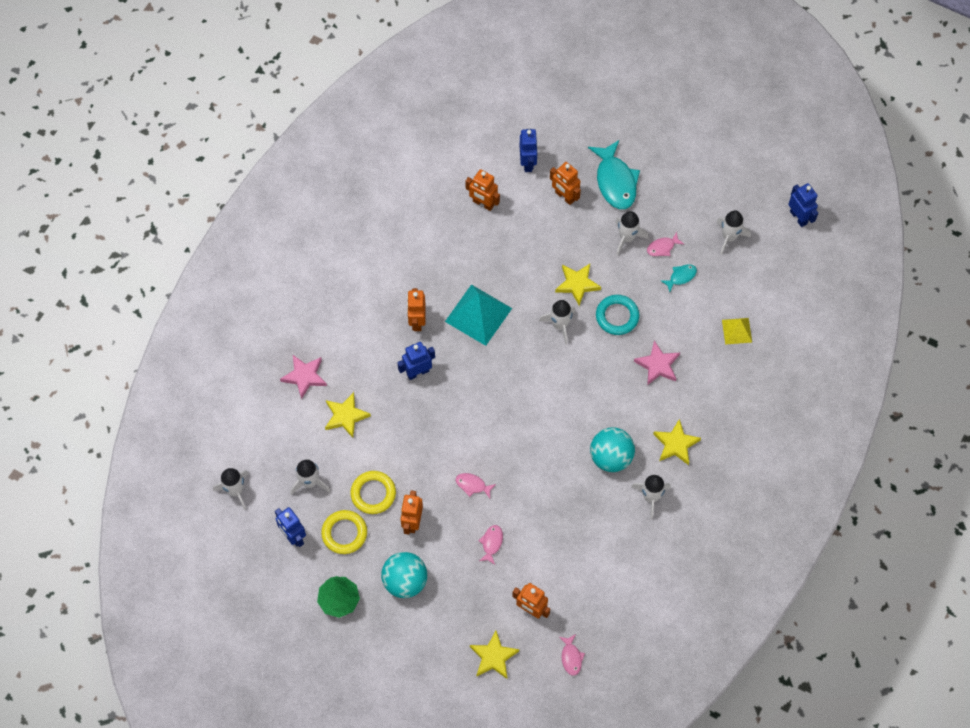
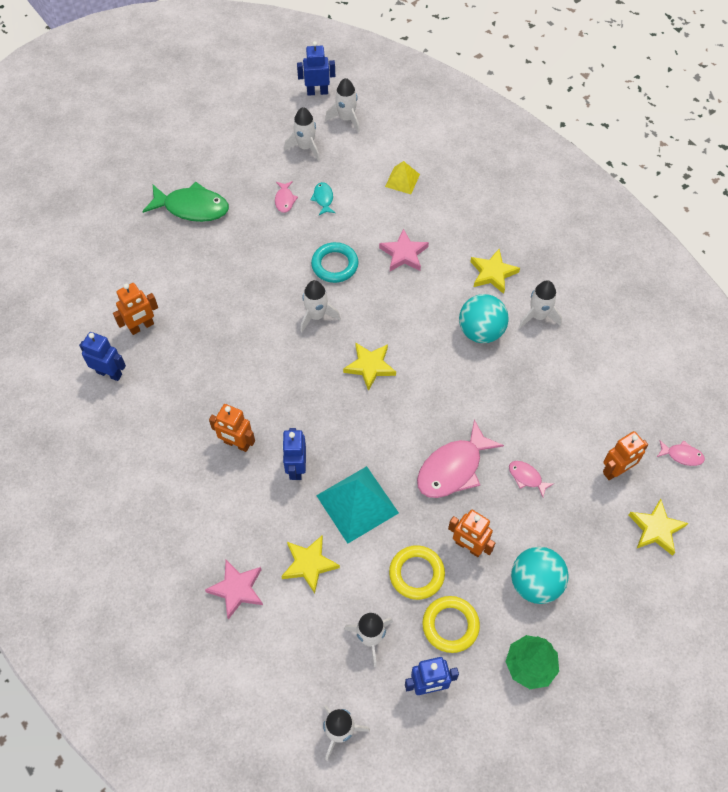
camera: 65 degrees left, 5 degrees down
turquoise pyramid [445,285,512,346] -> turquoise pyramid moved to [316,466,399,544]
pink fish [455,473,496,498] -> pink fish [417,420,504,498], size x2.09
blue robot [520,129,538,172] -> blue robot moved to [79,332,126,381]
orange robot [550,162,581,205] -> none
yellow star [555,264,601,306] -> yellow star moved to [343,343,396,391]
turquoise fish [588,140,640,209] -> green fish [142,182,229,222]
white rocket [615,211,648,255] -> white rocket moved to [325,78,360,132]

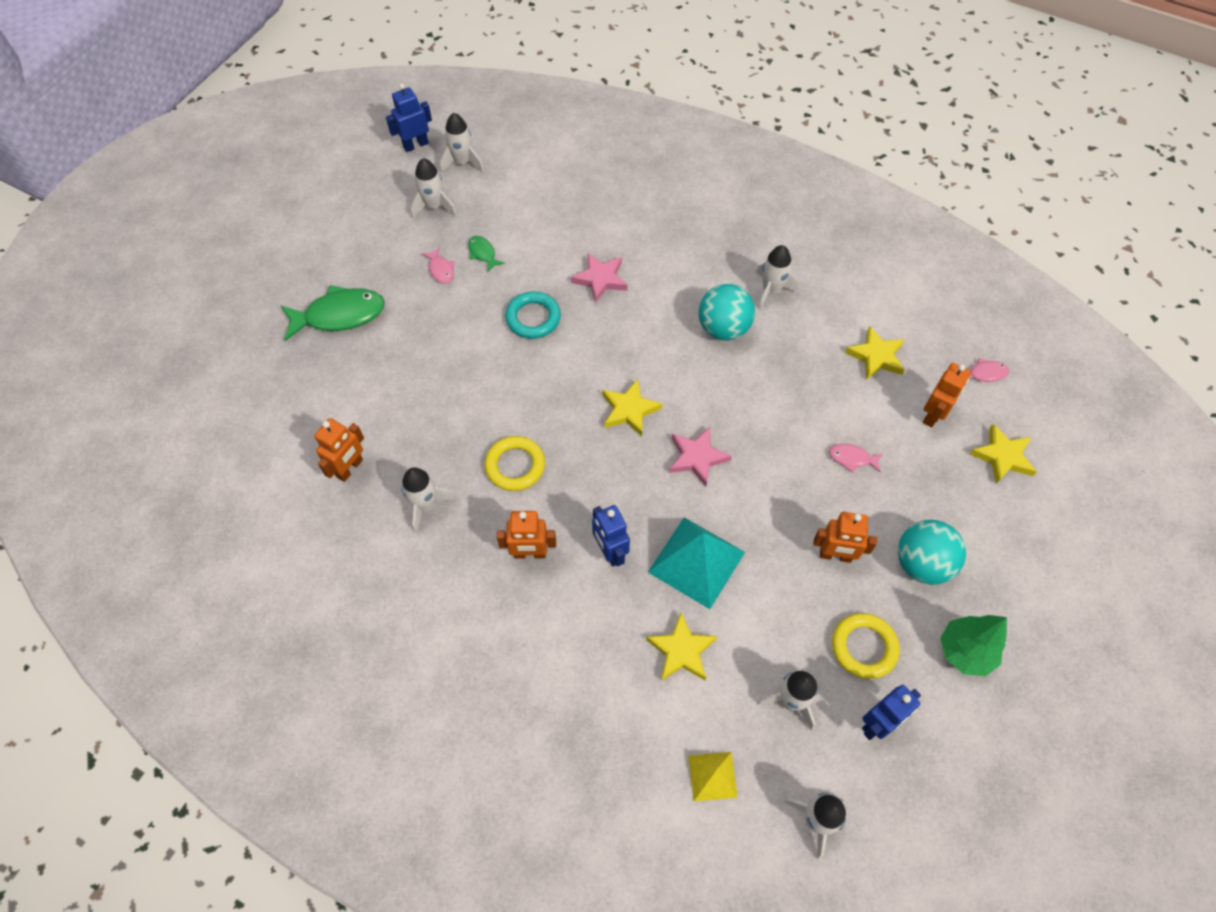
camera: 25 degrees left, 0 degrees up
blue robot [79,332,126,381] -> none
pink star [205,560,263,620] -> pink star moved to [669,427,732,487]
white rocket [300,280,341,332] -> white rocket moved to [402,467,456,533]
turquoise fish [311,182,335,215] -> green fish [468,236,505,272]
yellow pyramid [385,161,420,194] -> yellow pyramid moved to [688,752,738,801]
yellow ring [389,545,445,600] -> yellow ring moved to [485,436,545,491]
pink fish [417,420,504,498] -> none
yellow star [470,249,520,294] -> yellow star moved to [845,326,905,380]

